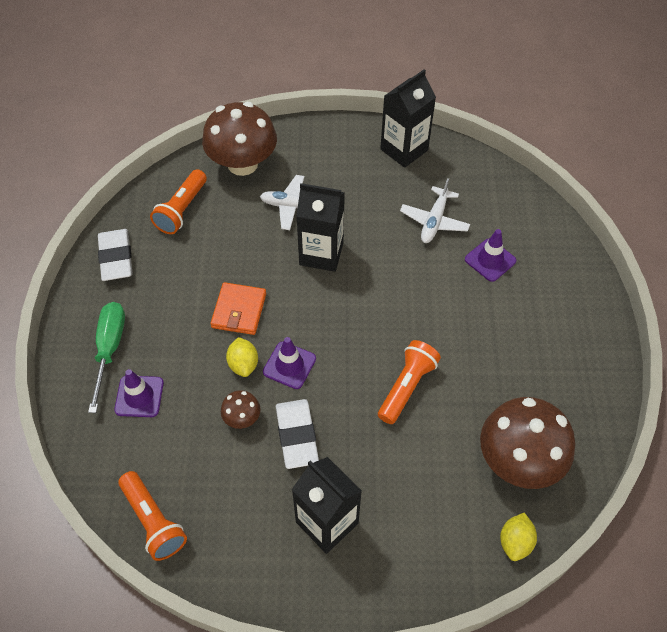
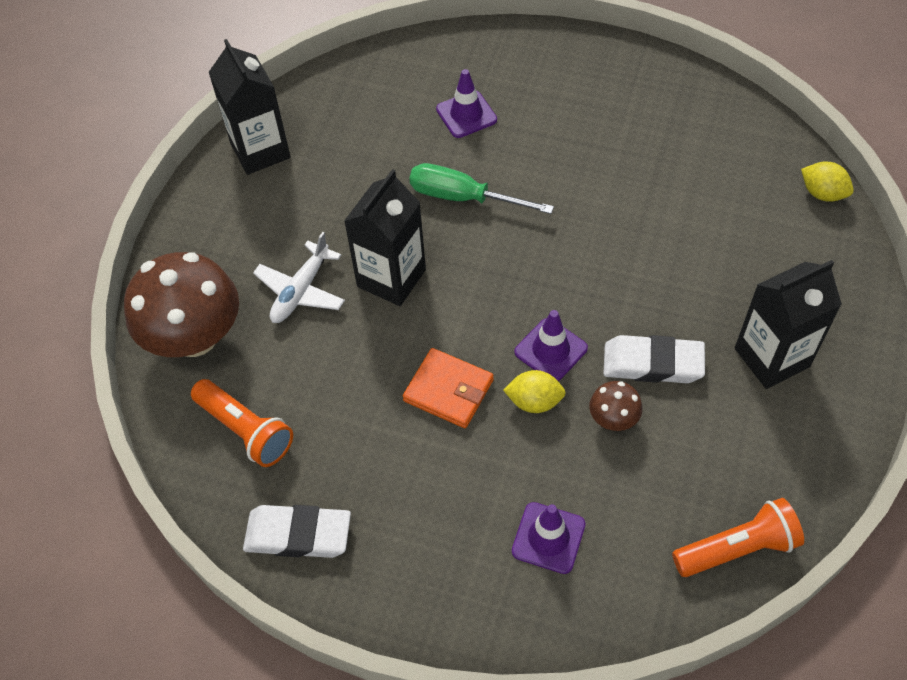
camera: 70 degrees left, 0 degrees up
green screwdriver [88,302,125,413] -> green screwdriver moved to [409,163,554,214]
orange flashlight [378,340,441,424] -> none
white plane [400,178,470,243] -> none
brown mushroom [480,397,575,489] -> none

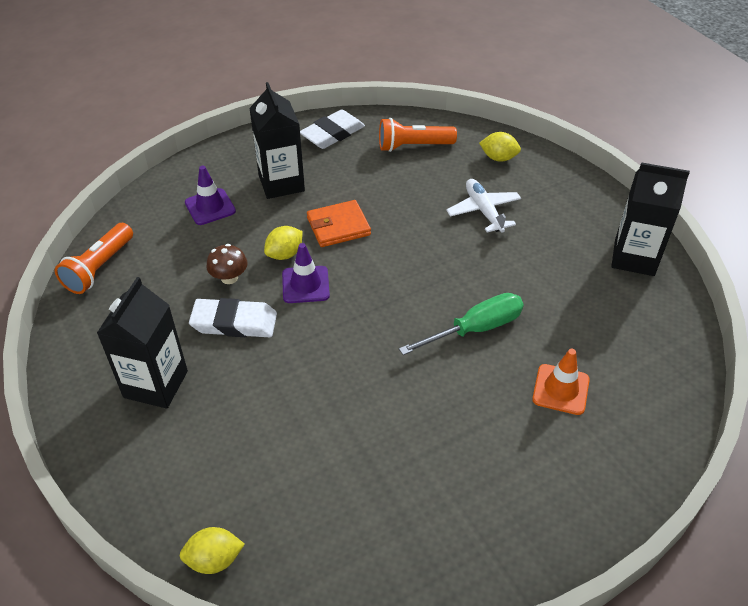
camera: 130 degrees right, 10 degrees down
brown mushroom [124,252,239,357] -> yellow lemon [479,132,521,162]
black carton [344,169,426,306] -> black carton moved to [249,82,305,199]
purple traffic cone [436,69,497,138] -> orange traffic cone [532,349,590,415]
white eraser [603,335,705,383] -> white eraser turned 45 degrees clockwise [189,298,277,337]

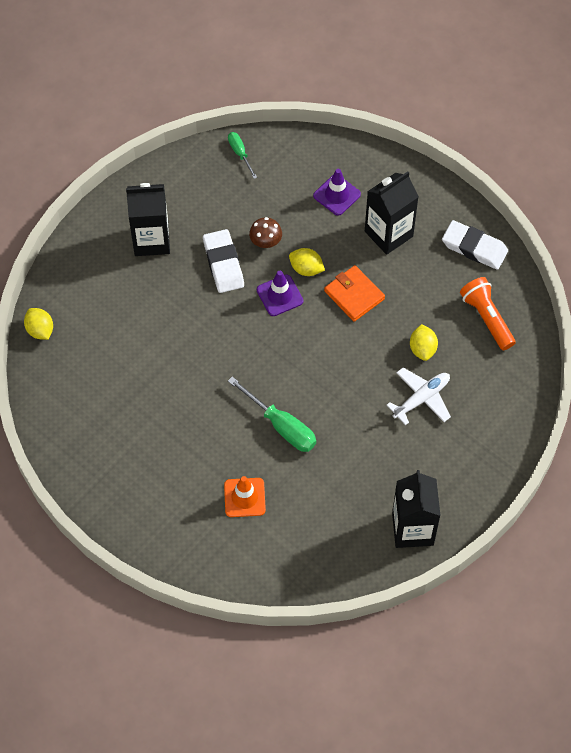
camera: 70 degrees right, 15 degrees up
orange flashlight [55,223,133,294] -> green screwdriver [228,132,257,179]
yellow lemon [479,132,521,162] -> yellow lemon moved to [410,324,438,361]

